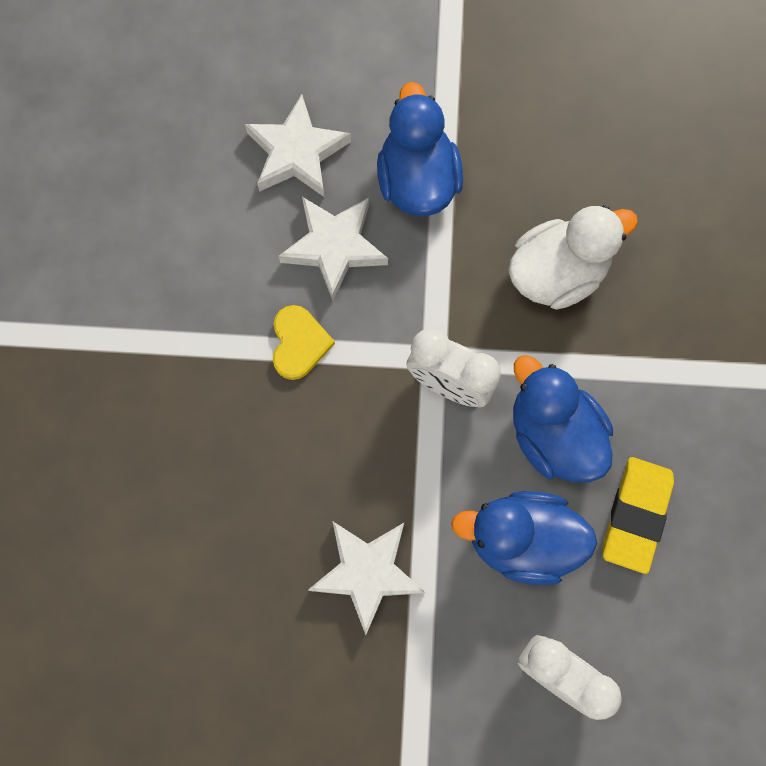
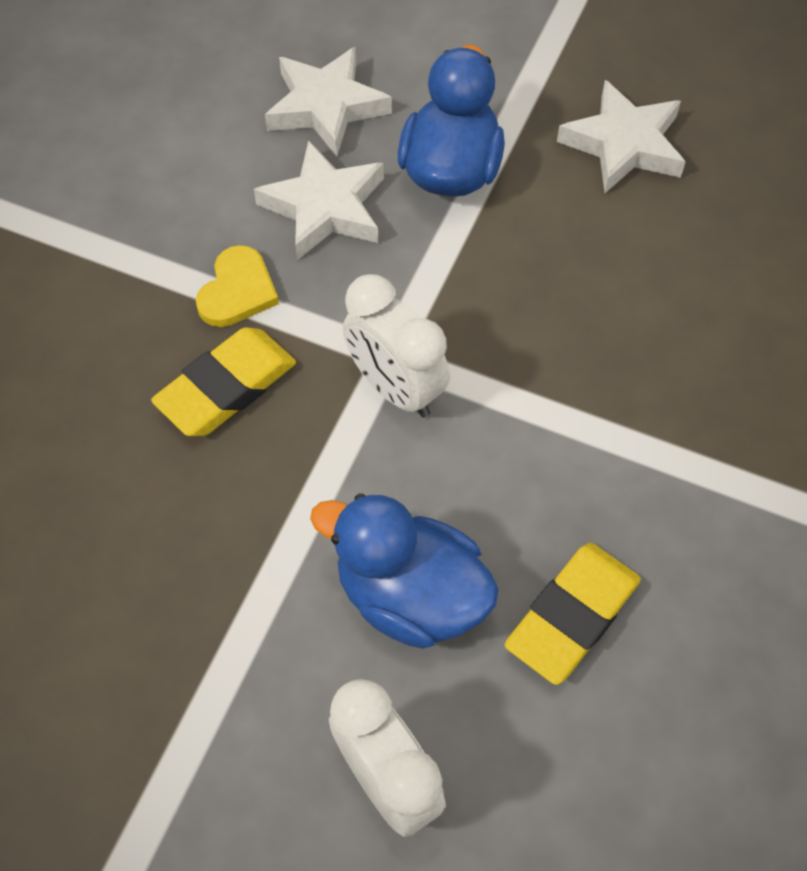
camera: 20 degrees right, 15 degrees down
white star [308,521,426,635] -> white star moved to [557,80,686,193]
white duck [508,205,638,310] -> none
blue duck [513,355,613,482] -> none
none -> yellow eraser [151,327,296,436]

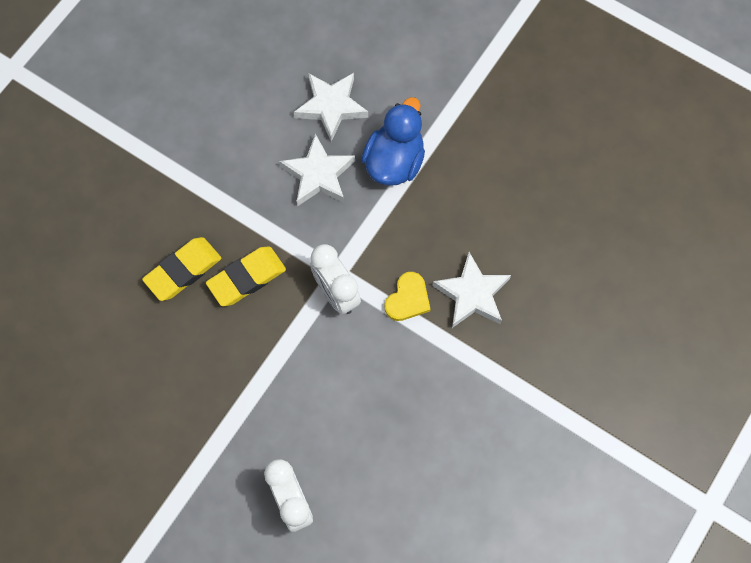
camera: 10 degrees right, 10 degrees up
yellow heart [196,245,279,327] -> yellow heart moved to [384,272,431,321]
blue duck [310,493,499,649] -> none
yellow eraser [505,543,641,685] -> yellow eraser moved to [142,237,221,301]
white star [557,80,686,193] -> white star moved to [432,252,511,328]

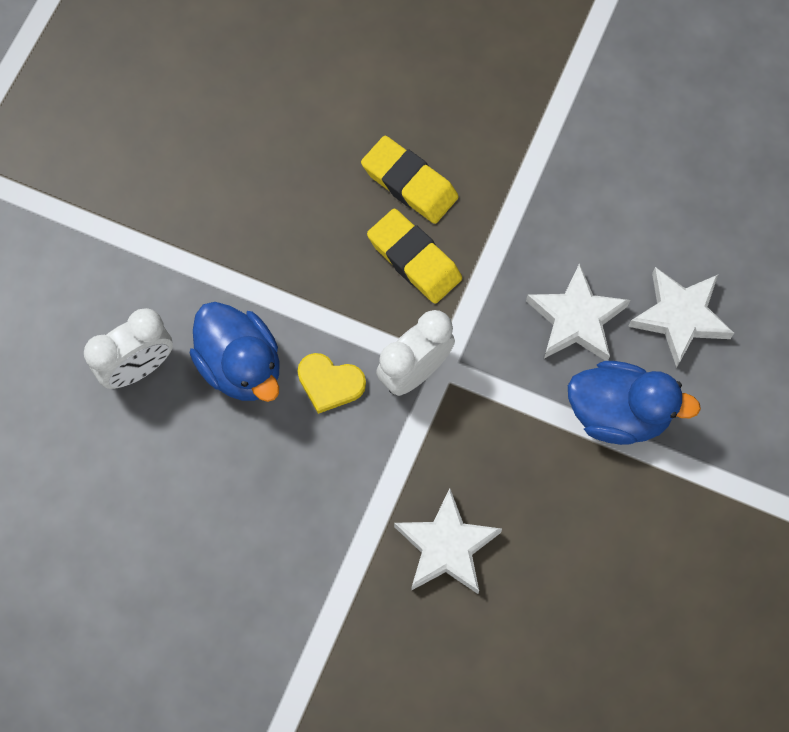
camera: 80 degrees right, 0 degrees up
yellow heart [384,272,431,321] -> yellow heart moved to [297,353,366,414]
none -> blue duck [190,302,280,402]

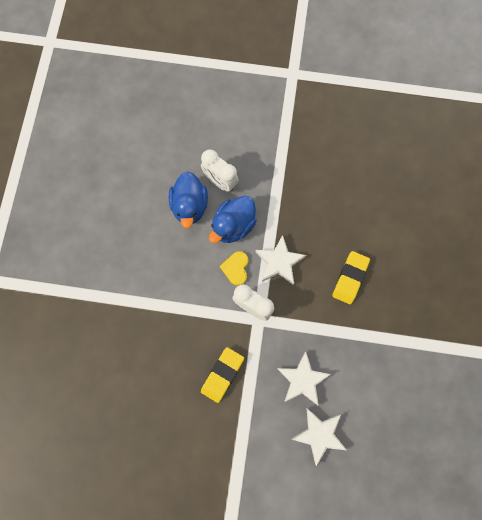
camera: 75 degrees right, 5 degrees up
yellow eraser [367,209,462,304] -> yellow eraser moved to [201,347,244,403]
white star [394,488,502,594] -> white star moved to [255,235,306,285]
blue duck [568,361,701,445] -> blue duck moved to [169,171,208,228]

